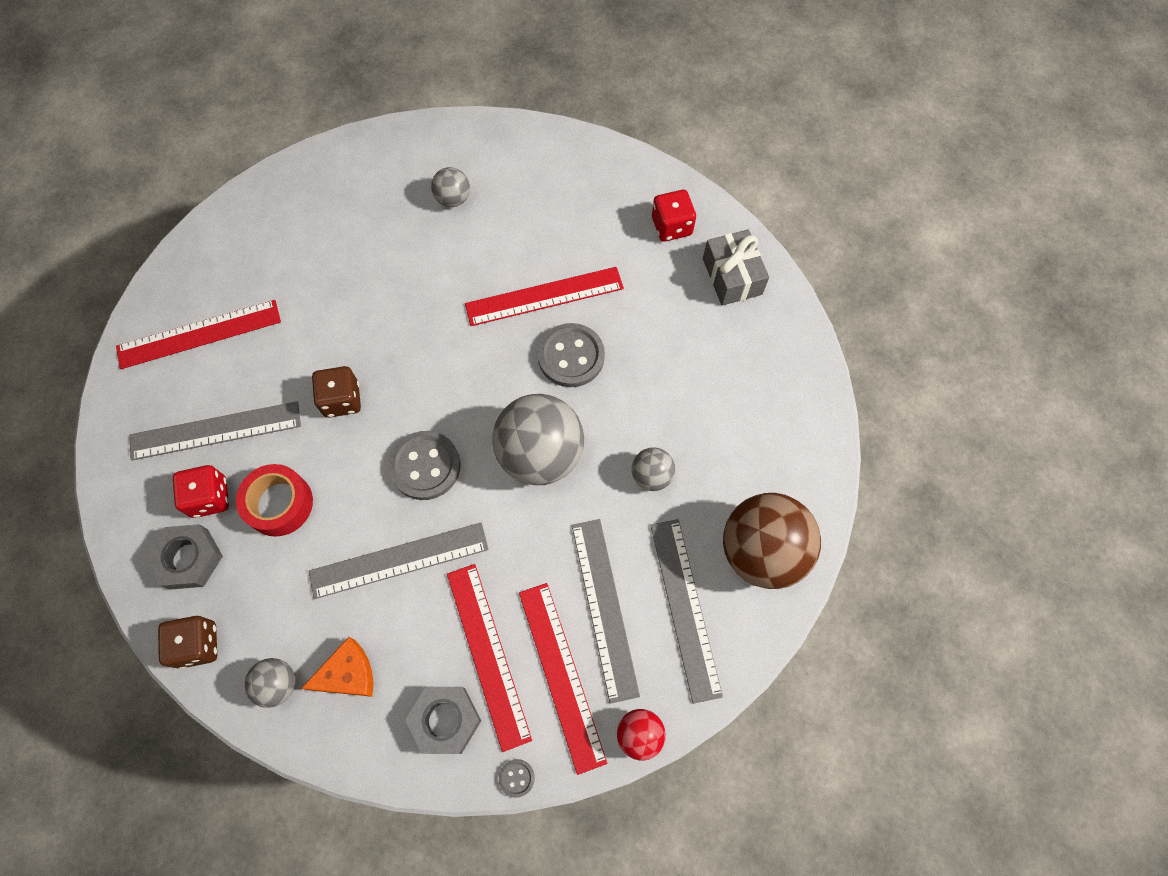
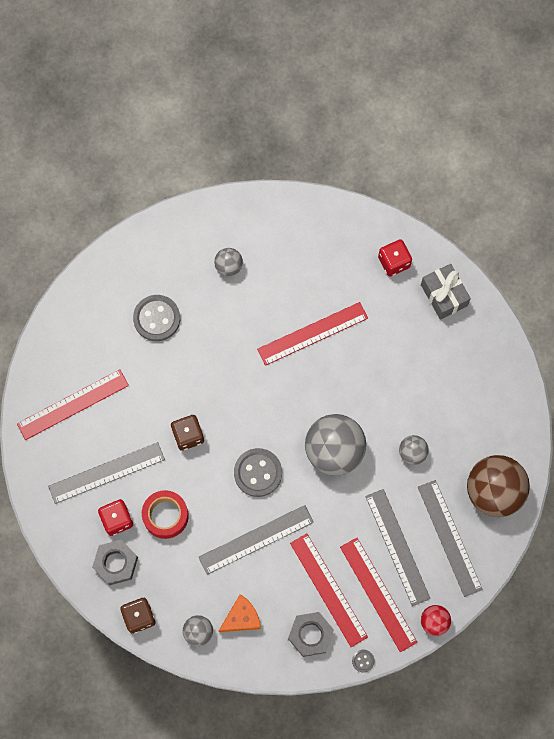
camera: 10 degrees left, 5 degrees up
grey button [538,323,605,387] -> grey button moved to [133,295,180,341]

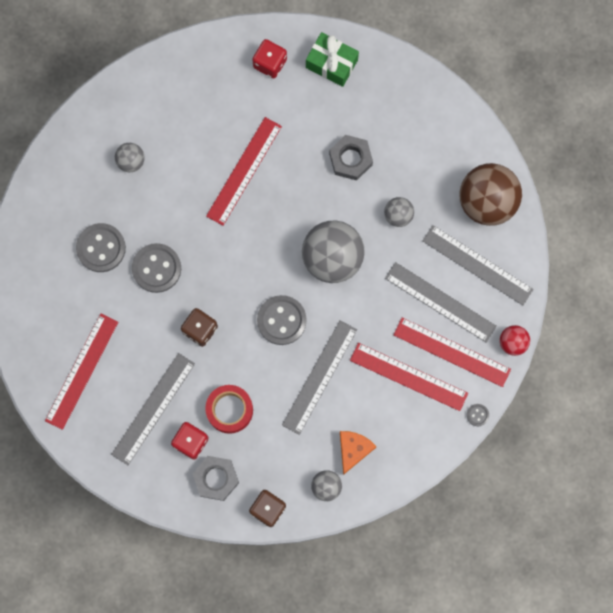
camera: 35 degrees left, 5 degrees up
grey nut [288,612,334,657] -> grey nut moved to [329,135,373,181]
grey gift [421,264,471,319] -> green gift [306,32,359,87]
none -> grey button [132,243,181,293]

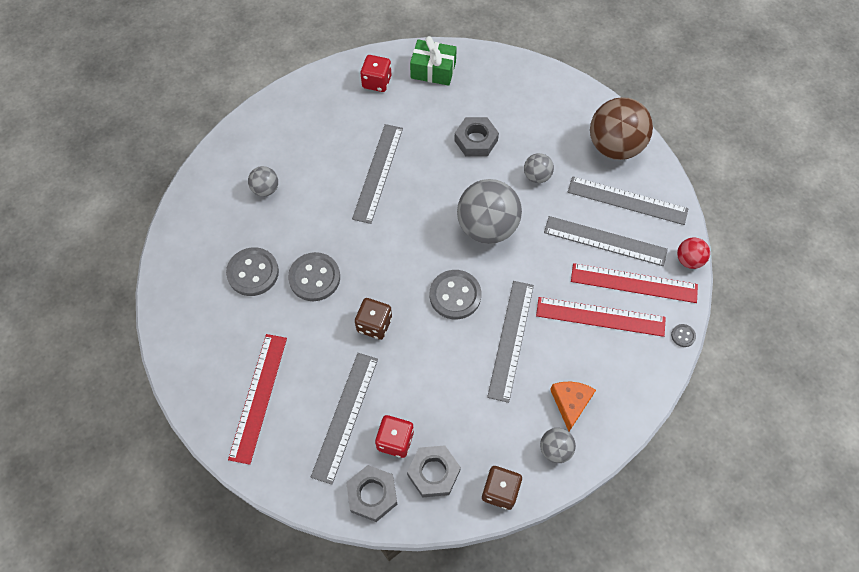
camera: 15 degrees left, 15 degrees down
red tape [205,385,253,434] -> none
red ruler [206,117,282,226] -> grey ruler [352,124,403,224]
none -> grey nut [346,465,398,522]

